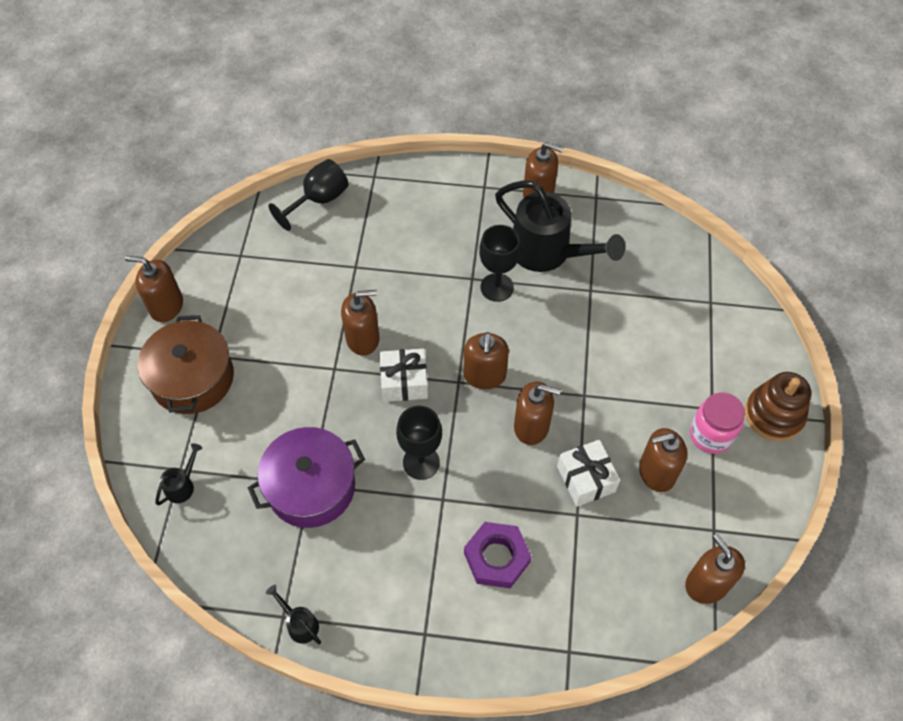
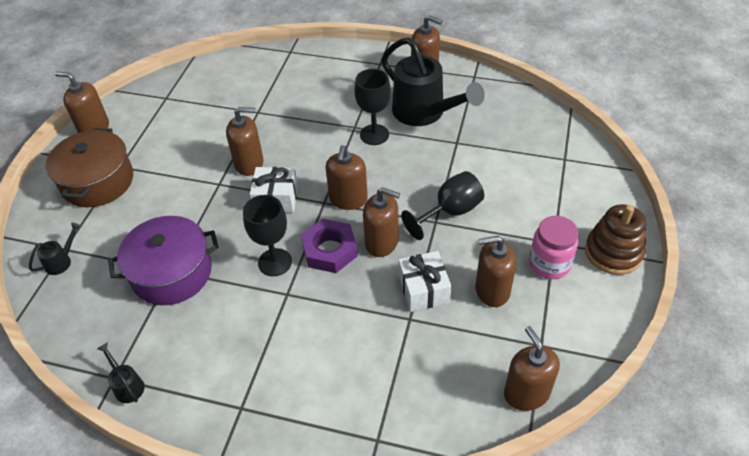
camera: 10 degrees right, 10 degrees down
black goblet [268,159,349,231] -> black goblet moved to [401,171,484,240]
purple nut [464,522,532,588] -> purple nut moved to [301,219,358,273]

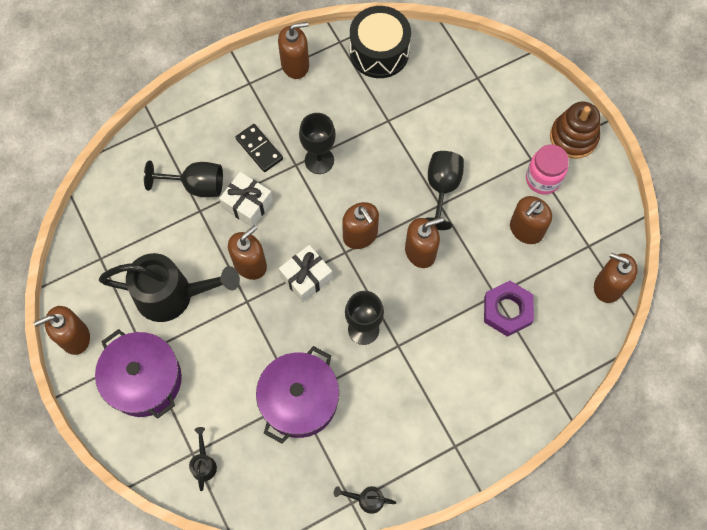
camera: 45 degrees left, 20 degrees up
brown pot [46,128,133,207] -> purple pot [95,329,182,419]
purple nut [301,219,358,273] -> purple nut moved to [484,281,534,337]
black watering can [381,38,485,126] -> black watering can moved to [99,253,240,322]
white gift [398,251,452,312] -> white gift moved to [219,172,273,227]
none -> black goblet [144,160,223,197]
none -> black domino [236,124,283,172]
none -> black drum [350,6,411,78]

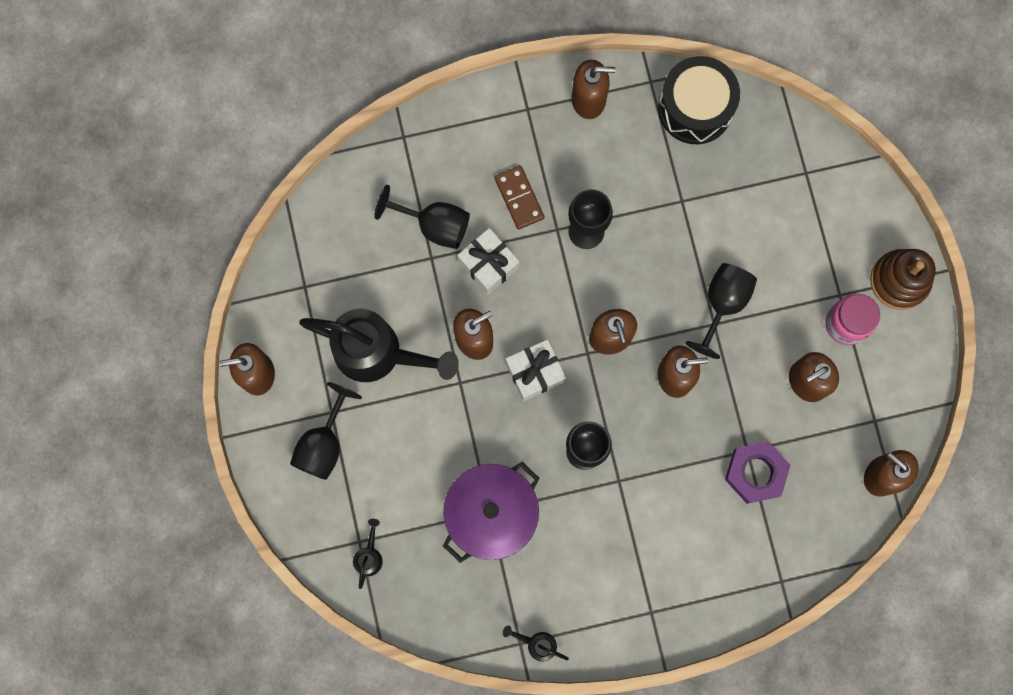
camera: 15 degrees right, 10 degrees up
purple pot [95,329,182,419] -> black goblet [290,382,362,480]
black domino [236,124,283,172] -> brown domino [494,165,544,230]

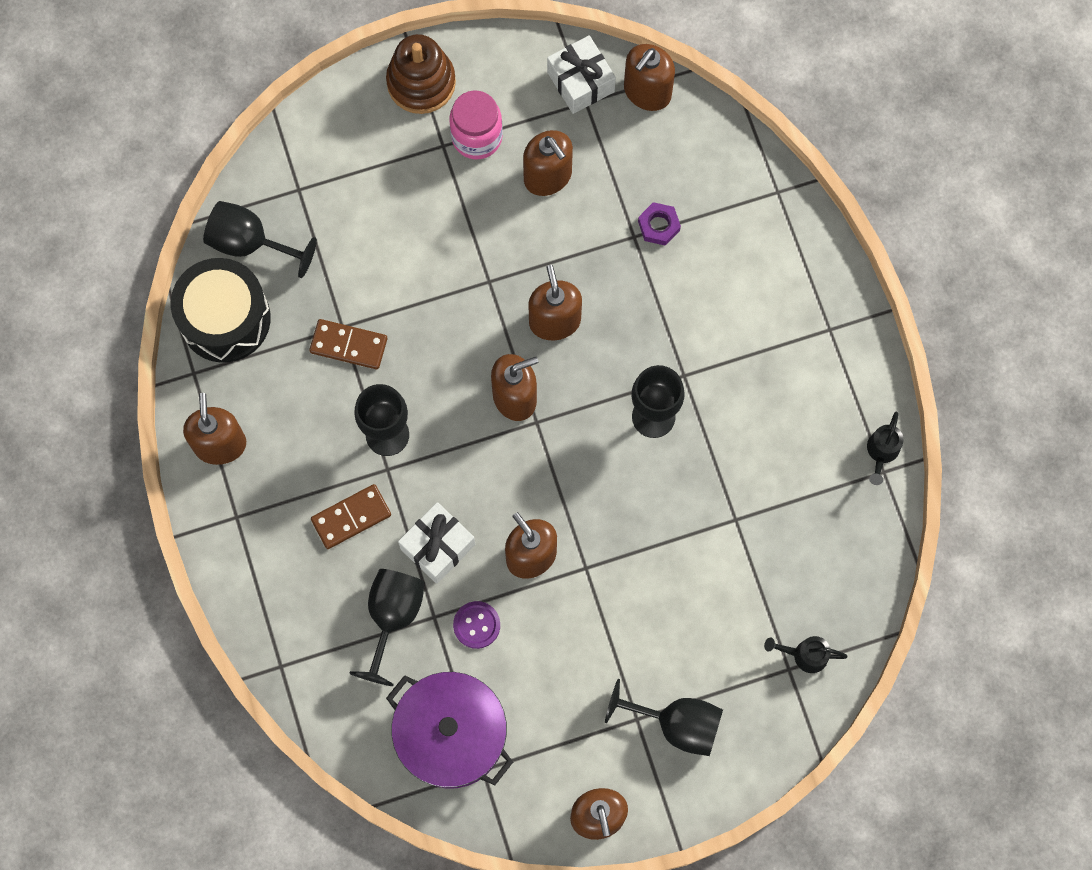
camera: 95 degrees left, 5 degrees down
black watering can [299,309,459,382] -> none
purple pot [443,462,539,563] -> purple pot moved to [386,672,513,789]
white gift [505,339,566,401] -> white gift moved to [547,35,616,114]
black goblet [685,263,757,359] -> black goblet moved to [203,201,317,278]
purple nut [725,441,791,504] -> purple nut [638,202,681,246], size x0.59
none -> brown domino [309,319,387,369]
none -> purple button [453,601,500,649]

